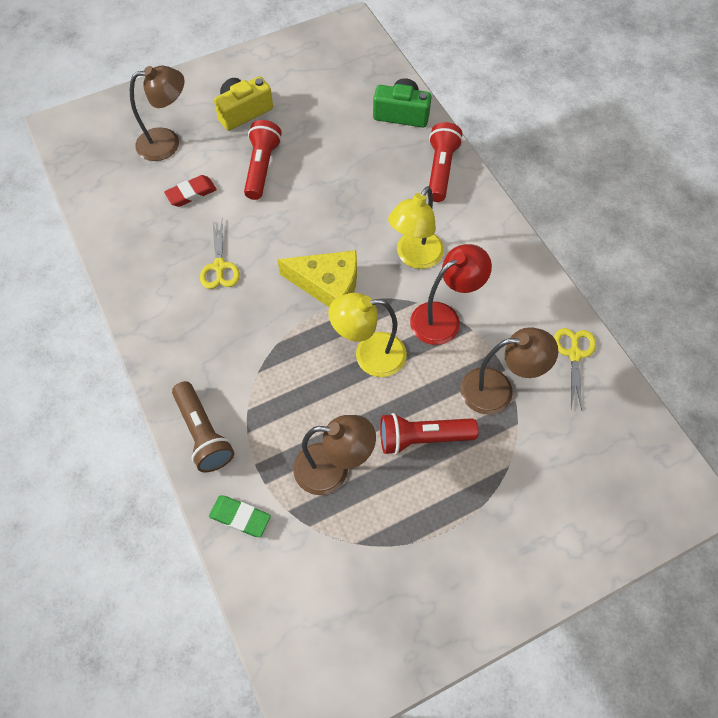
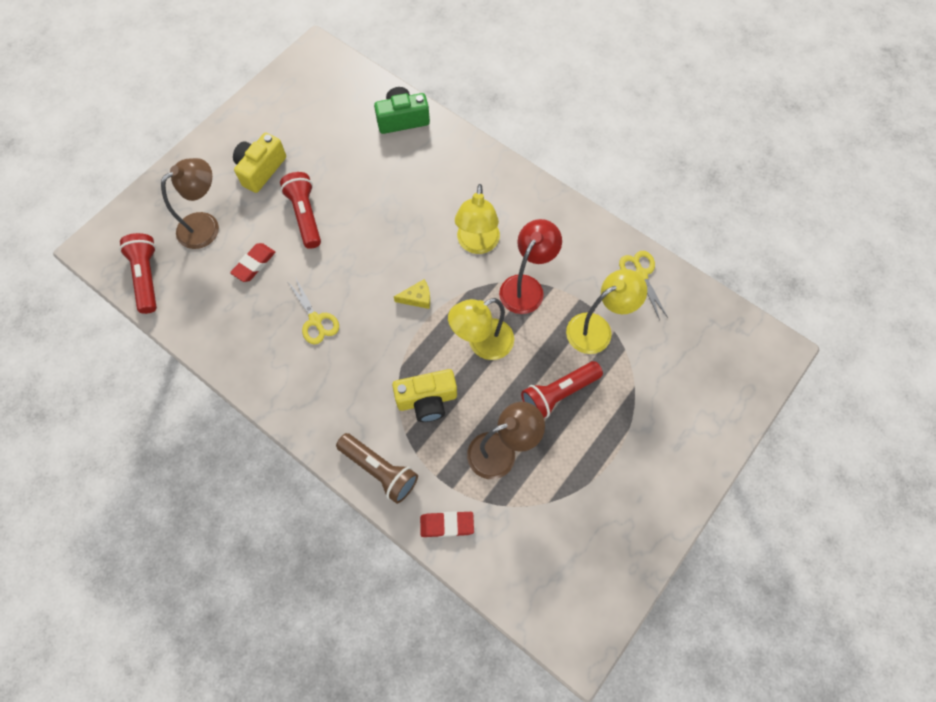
camera: 25 degrees left, 5 degrees up
green eraser [209,496,271,537] -> red eraser [420,511,474,537]
yellow cheese [277,250,357,307] -> yellow cheese [394,279,430,309], size x0.50
red flashlight [429,122,463,202] -> red flashlight moved to [119,233,157,314]
brown lamp [461,327,558,415] -> yellow lamp [566,269,647,354]
none -> yellow camera [392,369,457,422]

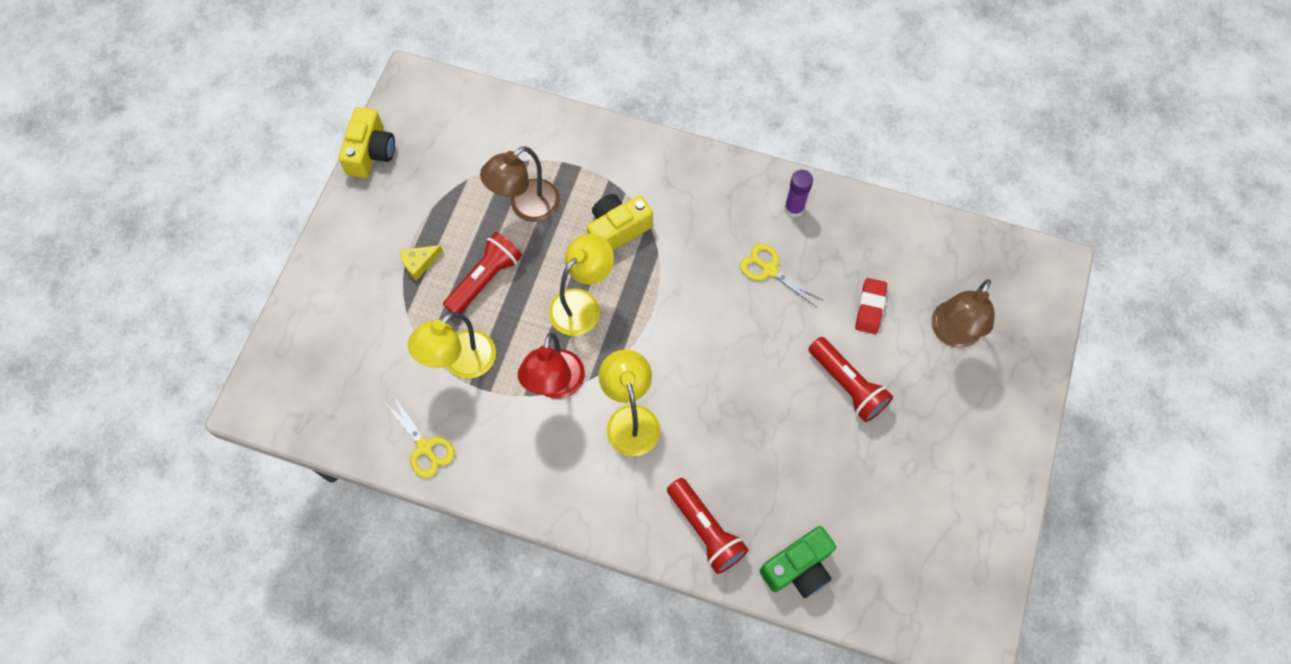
camera: 160 degrees right, 0 degrees up
red flashlight [119,233,157,314] -> red flashlight moved to [667,478,749,574]
yellow camera [233,133,286,193] -> yellow camera moved to [338,107,395,178]
brown flashlight [336,433,418,504] -> none
yellow cheese [394,279,430,309] -> yellow cheese moved to [400,245,443,281]
red eraser [420,511,474,537] -> none
none -> purple glue stick [784,170,813,218]

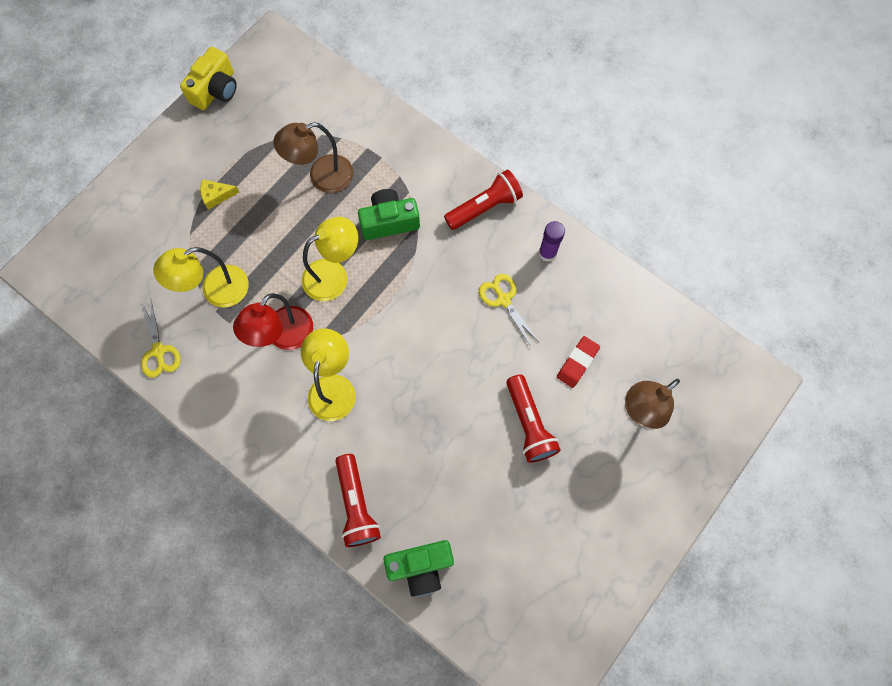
camera: 20 degrees right, 5 degrees up
red flashlight [443,232,522,313] -> red flashlight moved to [444,170,523,230]
yellow camera [587,194,653,250] -> green camera [358,189,420,240]

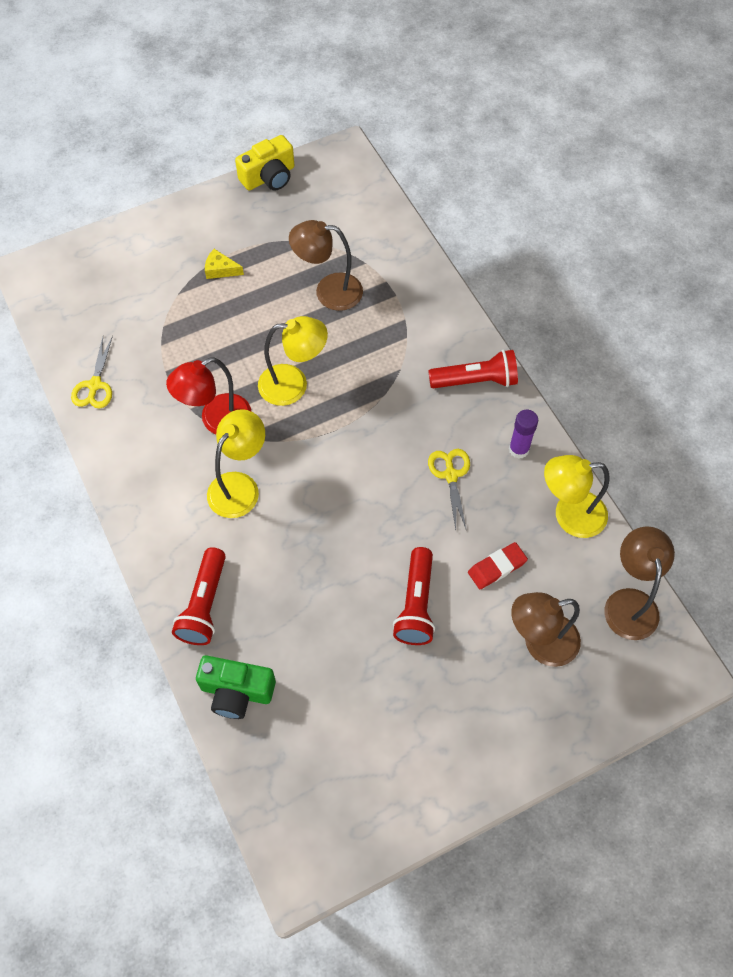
camera: 25 degrees right, 10 degrees down
yellow lamp [153,247,249,308] -> yellow lamp moved to [544,455,610,538]
green camera [358,189,420,240] -> none
none -> brown lamp [605,526,675,640]

